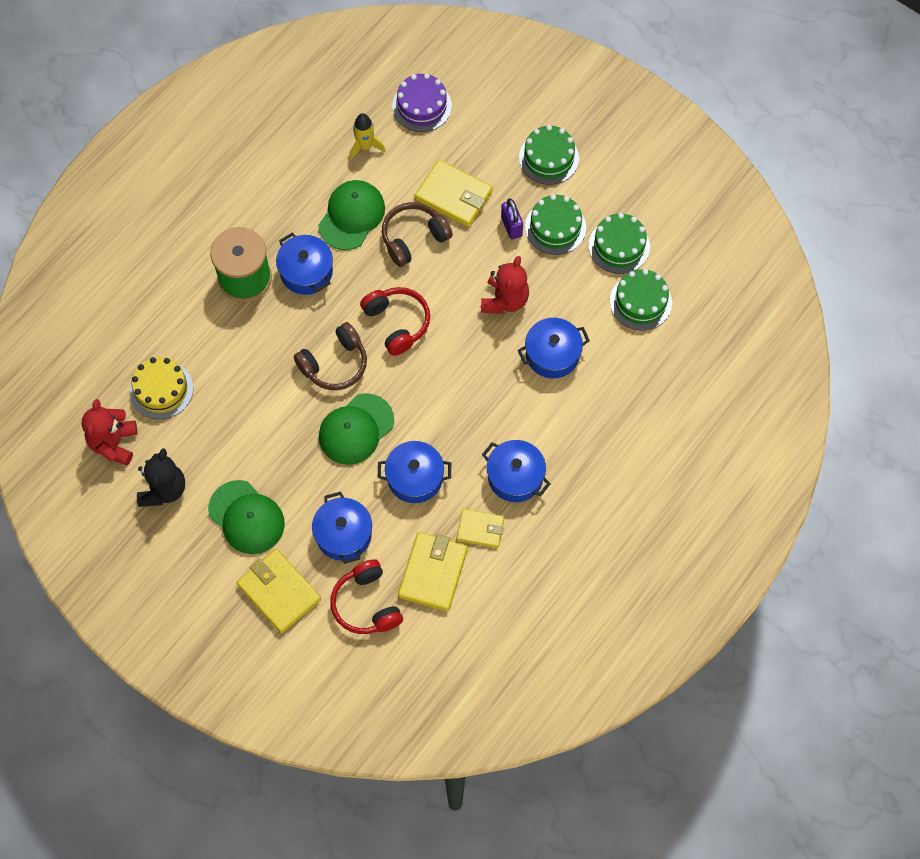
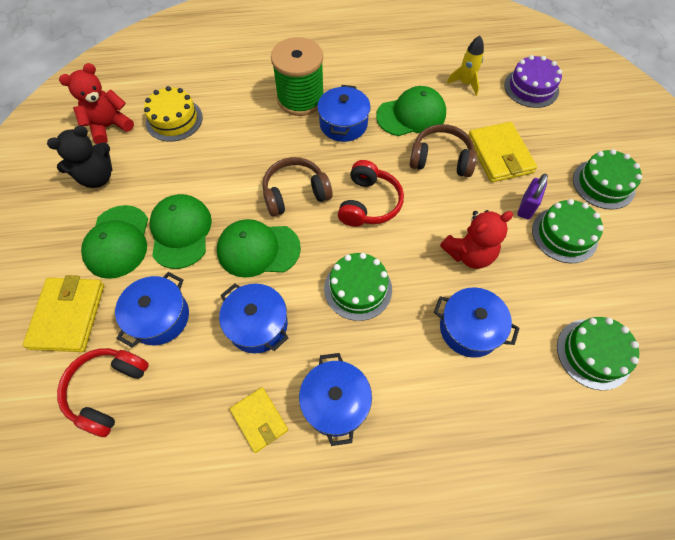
camera: 45 degrees right, 5 degrees down
brown headphones [294,322,367,390] -> brown headphones turned 150 degrees clockwise [262,157,333,217]
yellow wallet [398,532,468,612] -> none
green cake [589,213,650,274] -> green cake moved to [324,253,392,321]
none -> green cap [150,194,212,269]

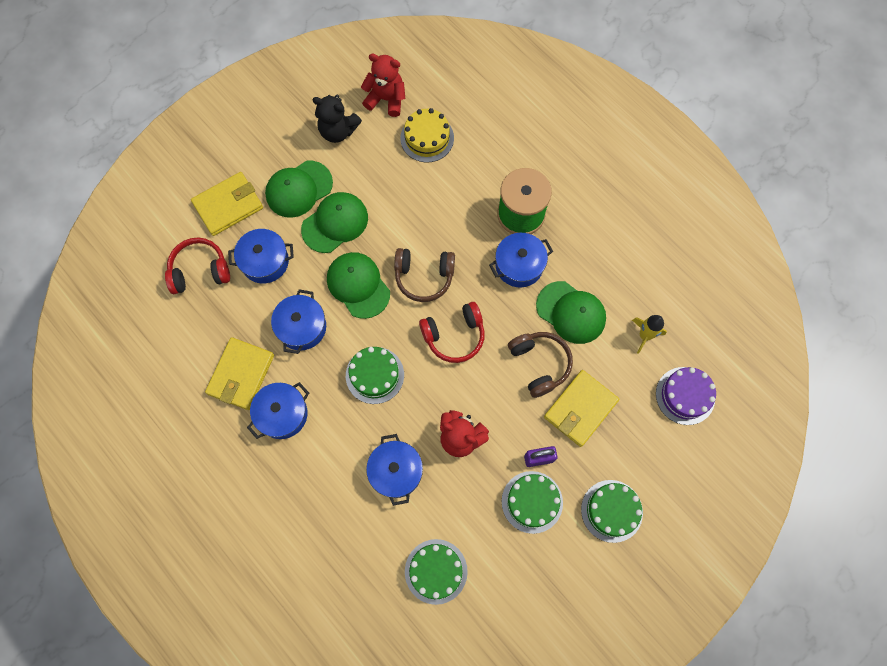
camera: 55 degrees right, 10 degrees up
yellow wallet [230,387,288,453] -> yellow wallet [205,337,274,410], size x1.60
brown headphones [262,157,333,217] -> brown headphones turned 150 degrees clockwise [394,248,455,302]

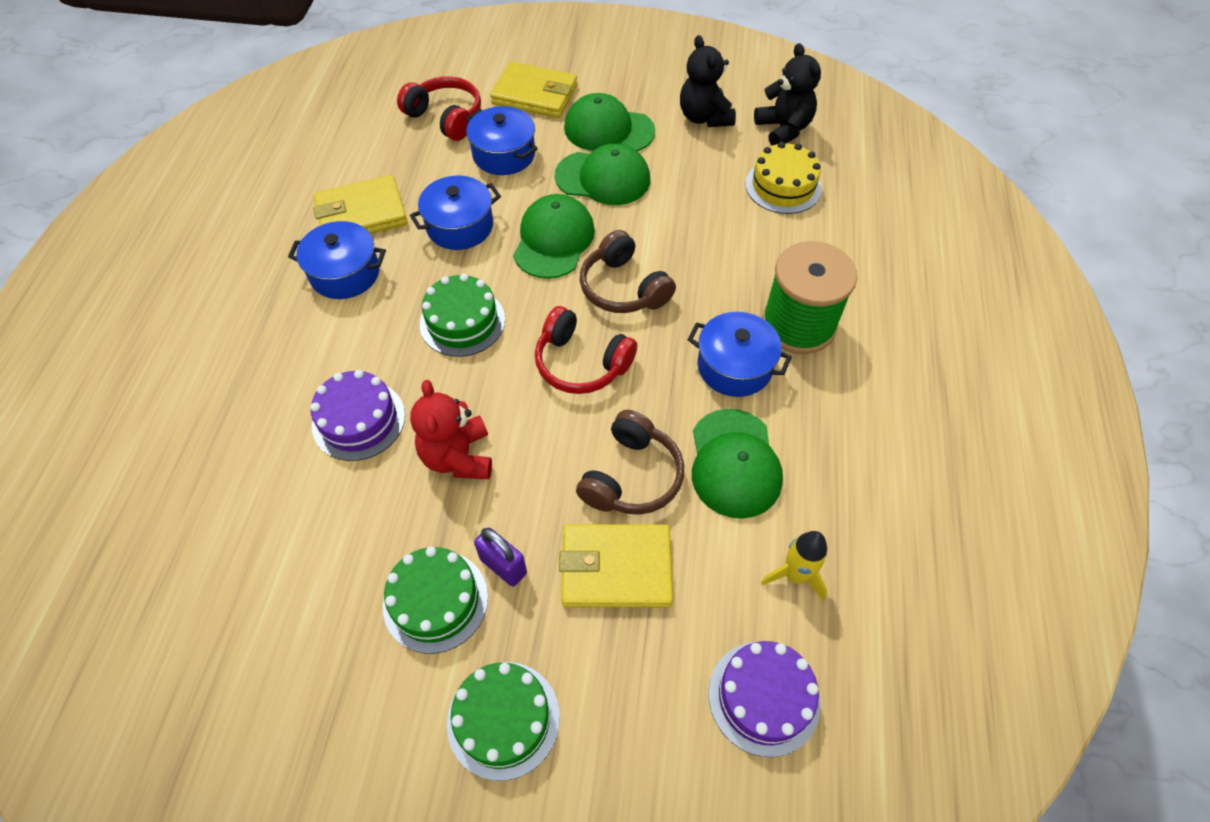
camera: 50 degrees right, 15 degrees down
red teddy bear [361,54,406,117] -> black teddy bear [754,43,821,145]
blue pot [366,434,423,506] -> purple cake [311,370,405,461]
green cake [405,539,468,605] -> none

